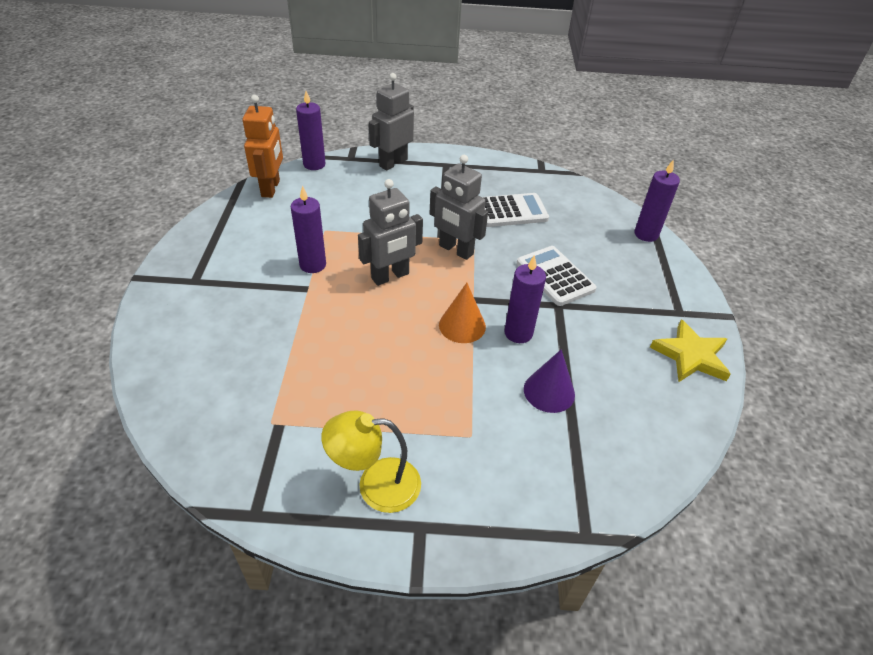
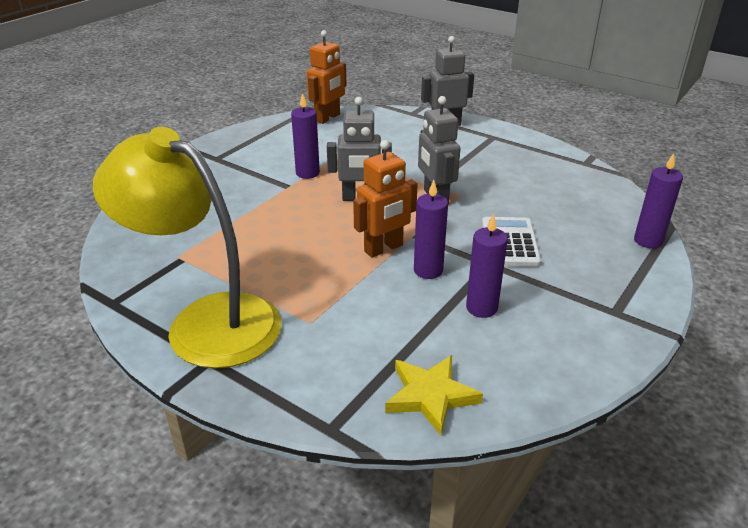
camera: 35 degrees right, 10 degrees down
purple candle [296,91,325,170] -> purple candle moved to [466,213,508,318]
yellow lamp [321,410,421,513] -> yellow lamp [93,127,281,368], size x1.97
orange cone [439,283,486,343] -> orange robot [353,140,418,258]
white calculator [482,193,549,227] -> none
purple cone [524,349,575,413] -> none
yellow star [650,319,731,382] -> yellow star moved to [385,355,483,436]

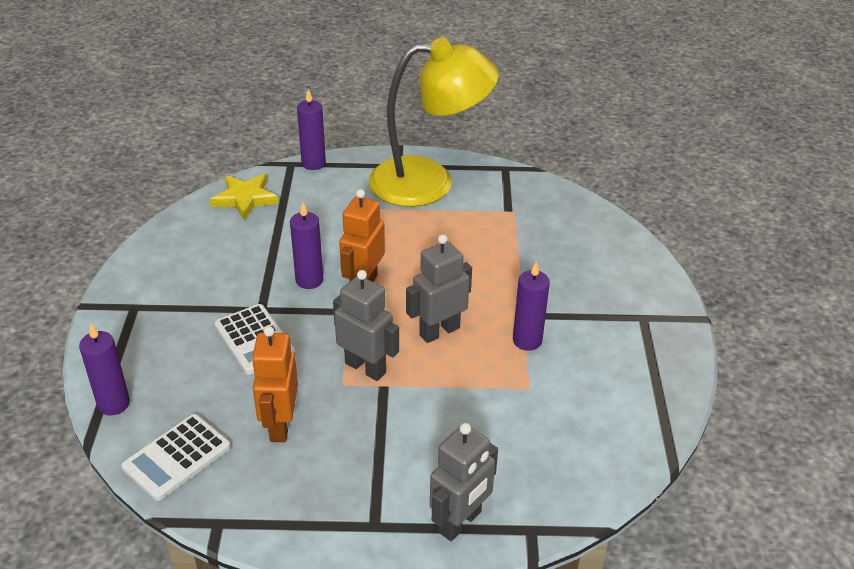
camera: 145 degrees right, 5 degrees up
orange robot [307,30,347,124] -> orange robot moved to [251,326,298,442]
purple candle [466,213,508,318] -> purple candle moved to [297,89,326,170]
none -> white calculator [122,414,231,501]

